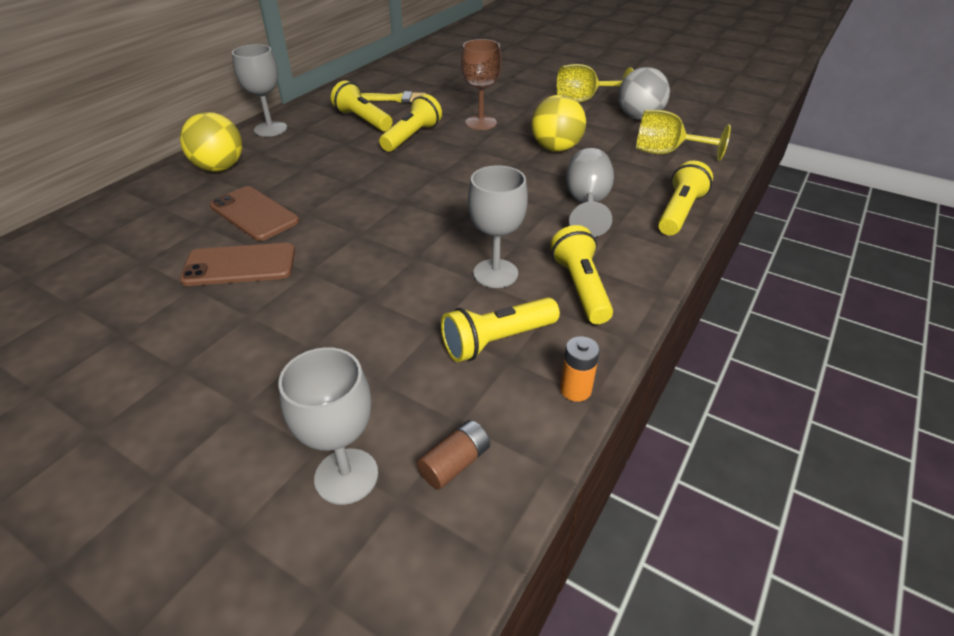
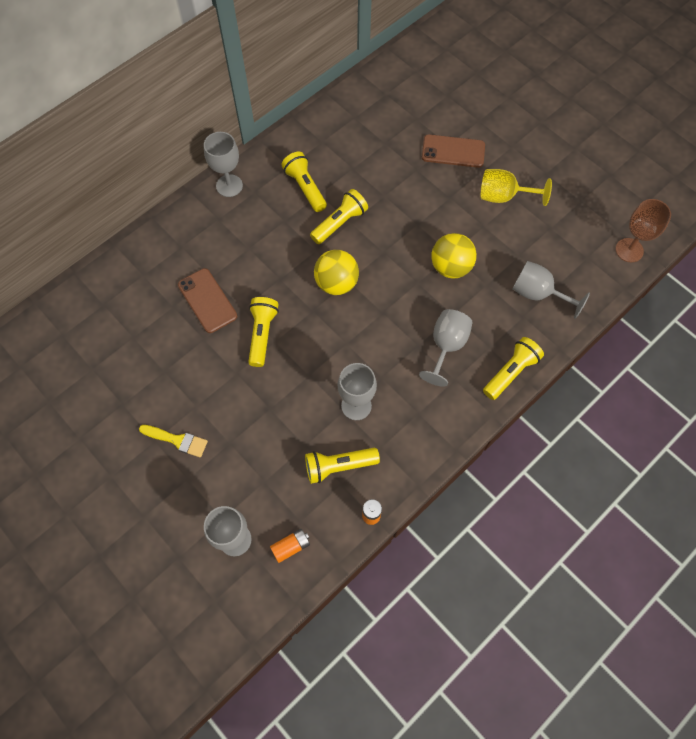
camera: 15 degrees right, 25 degrees up
yellow ball [180,112,242,172] -> yellow ball moved to [314,250,359,295]
brown phone [180,243,295,286] -> brown phone moved to [422,134,485,168]
yellow brush [361,91,426,103] -> yellow brush moved to [139,425,208,458]
brown battery [417,420,490,490] -> orange battery [270,529,310,563]
brown goblet [461,39,502,130] -> brown goblet moved to [616,199,671,262]
yellow flashlight [551,225,613,324] -> yellow flashlight moved to [248,297,279,367]
grey ball [618,67,670,120] -> none
yellow goblet [636,110,731,161] -> grey goblet [513,261,590,319]

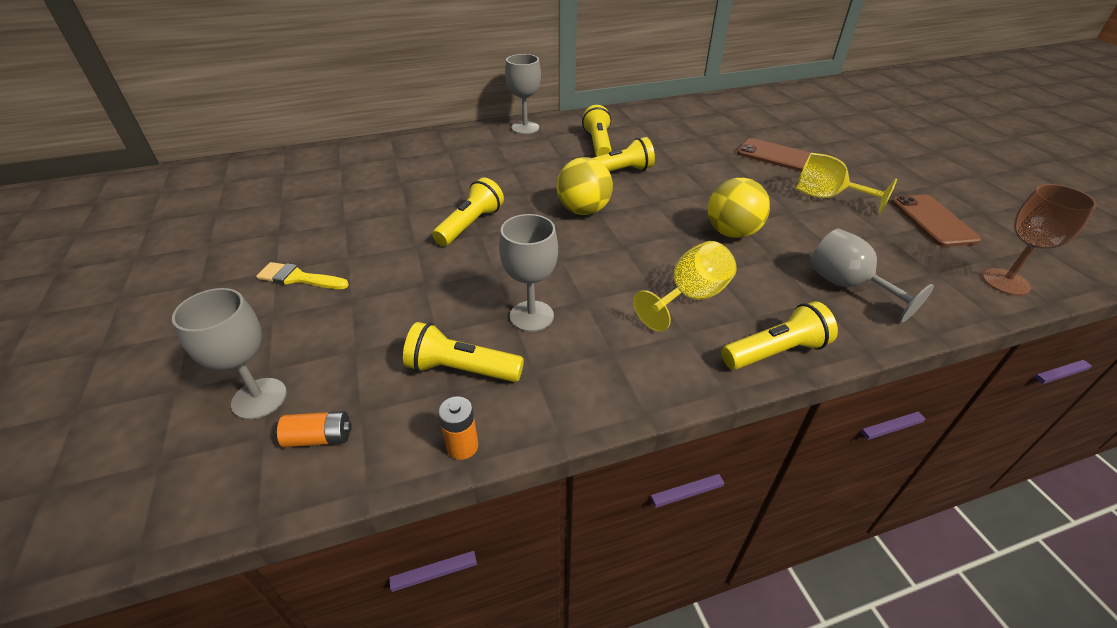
camera: 25 degrees right, 25 degrees down
yellow brush [139,425,208,458] -> yellow brush turned 150 degrees clockwise [256,262,349,289]
brown phone [178,268,237,333] -> brown phone moved to [891,195,981,247]
grey goblet [419,309,473,387] -> yellow goblet [633,241,737,331]

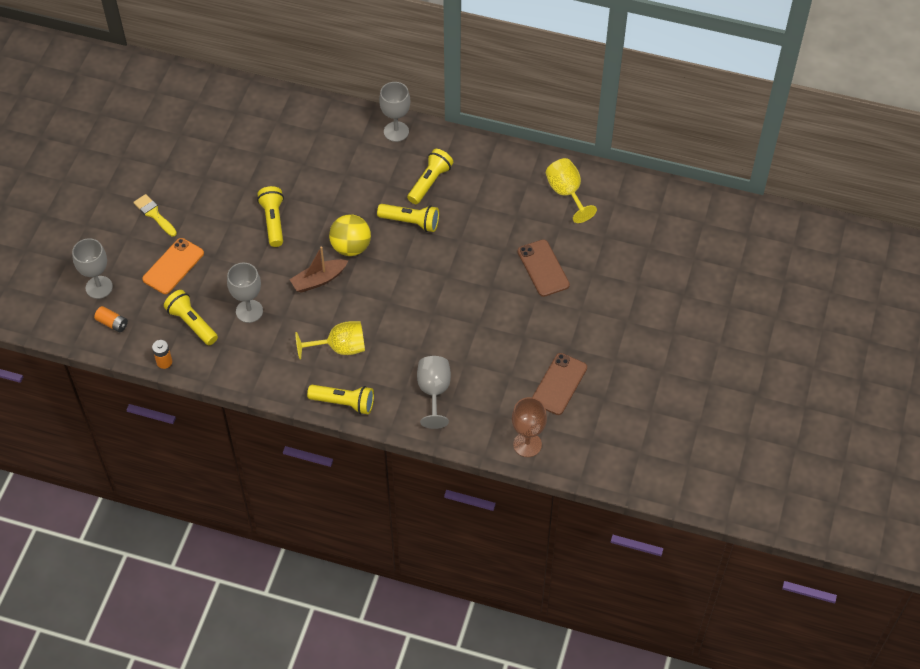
camera: 35 degrees right, 15 degrees up
yellow flashlight [432,178,504,246] -> yellow flashlight turned 75 degrees counterclockwise [257,186,284,247]
yellow ball [708,178,770,238] -> none
yellow goblet [796,153,897,214] -> yellow goblet moved to [546,158,597,223]
none -> orange phone [142,238,204,294]
none -> brown boat [289,247,348,293]

